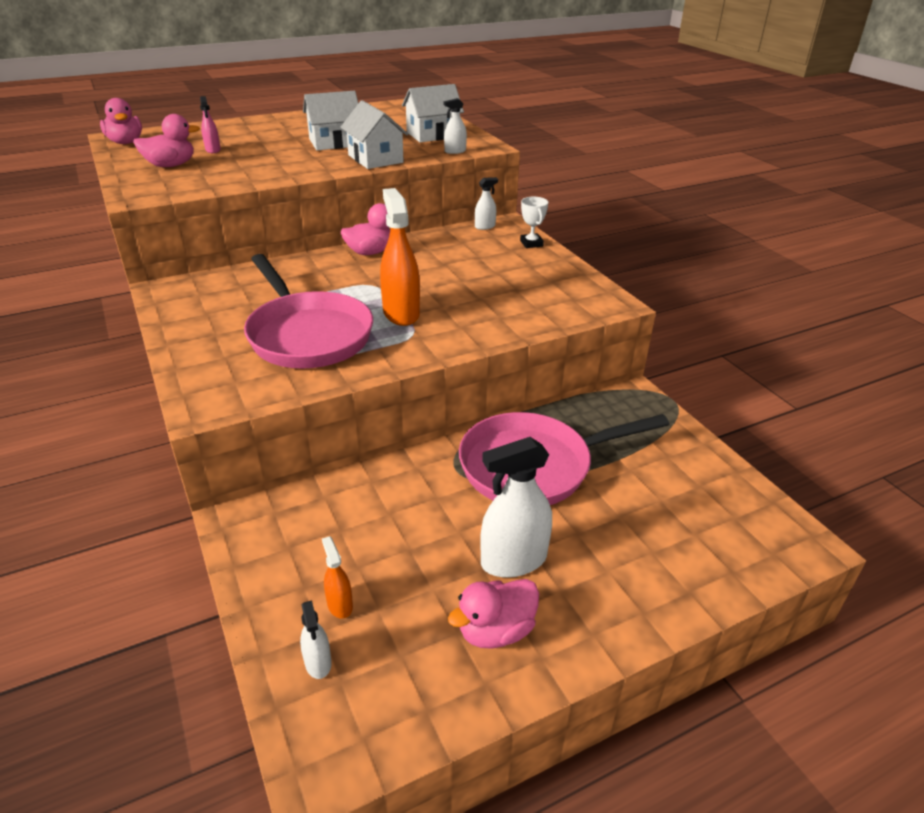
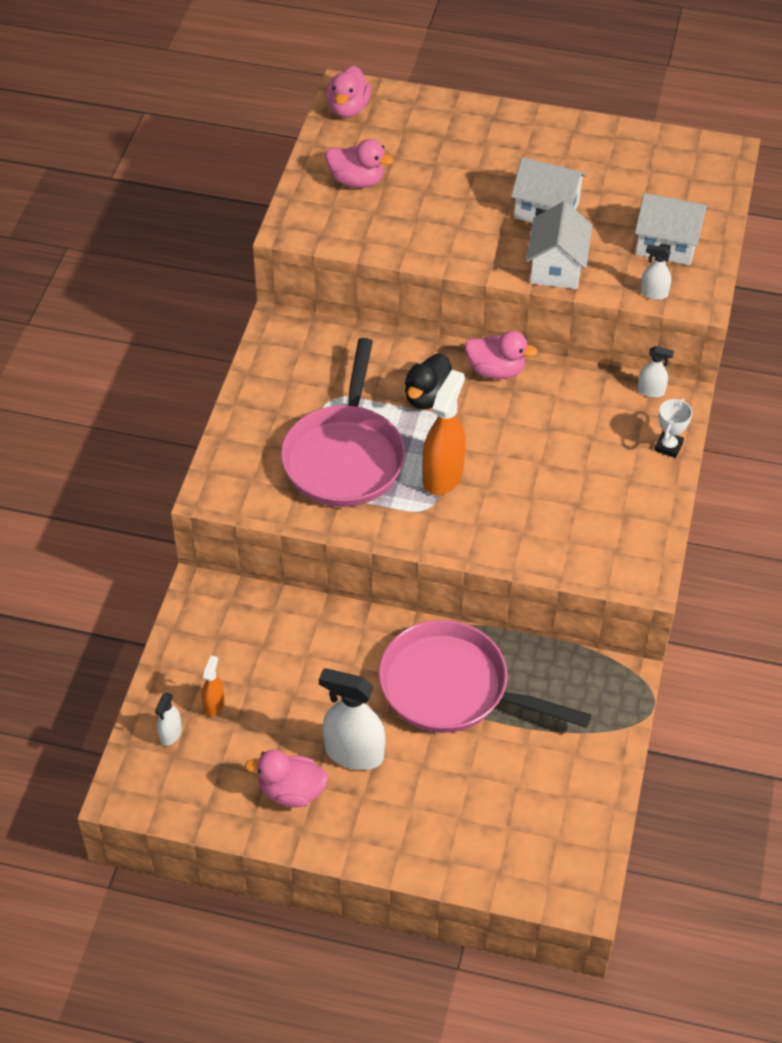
camera: 40 degrees right, 15 degrees up
pink spray bottle [200,96,221,153] -> none
none -> black duck [405,353,452,409]

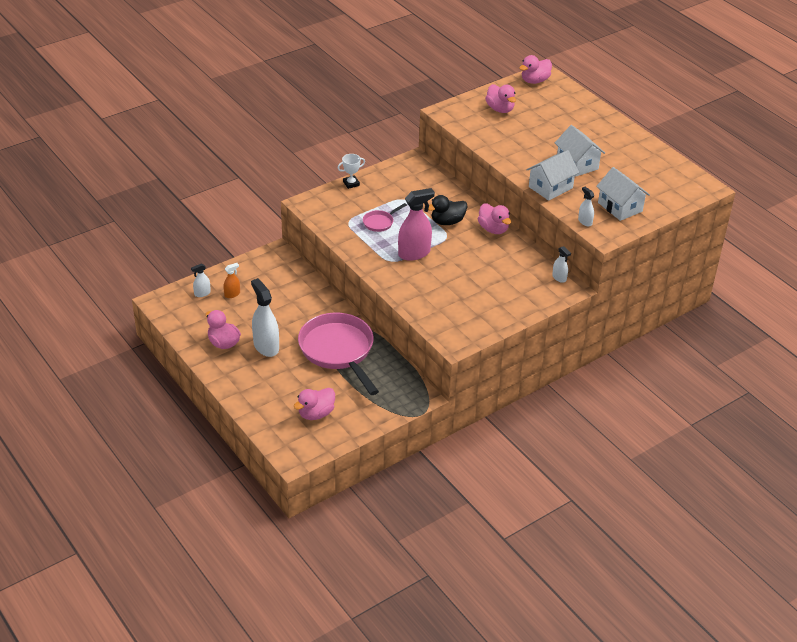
camera: 40 degrees right, 10 degrees down
pink pan [281,338,405,507] -> pink pan [363,203,407,232], size x0.43
orange spray bottle [422,370,466,495] -> pink spray bottle [398,188,435,261]
white trophy [654,399,692,458] -> white trophy moved to [338,154,365,189]
none -> pink duck [294,388,335,420]

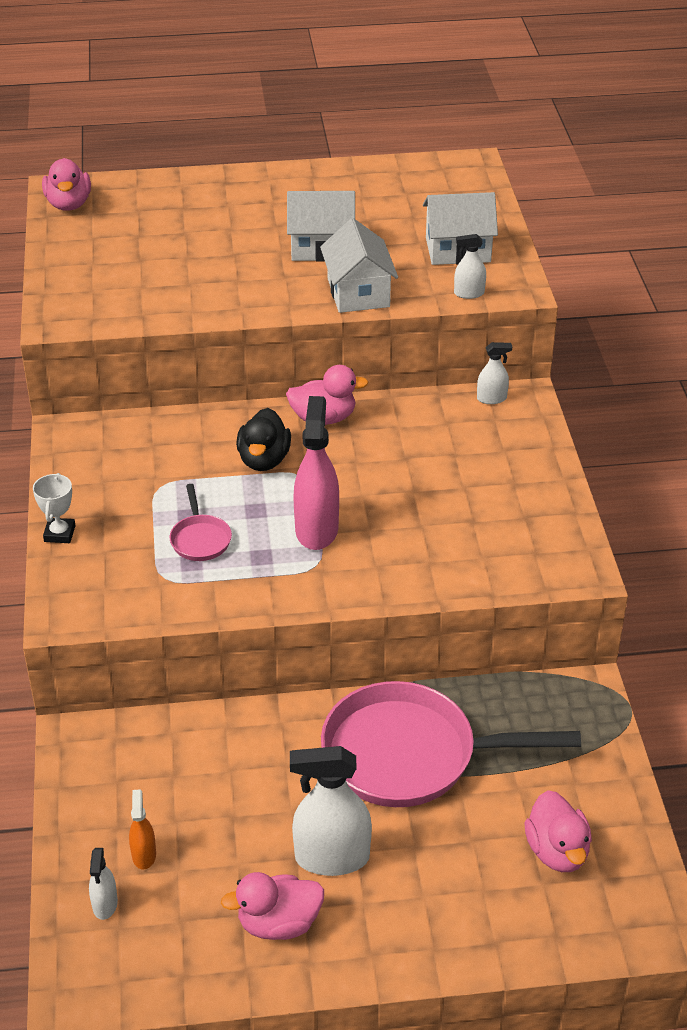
camera: 60 degrees left, 0 degrees up
pink duck [485,84,516,113] -> none

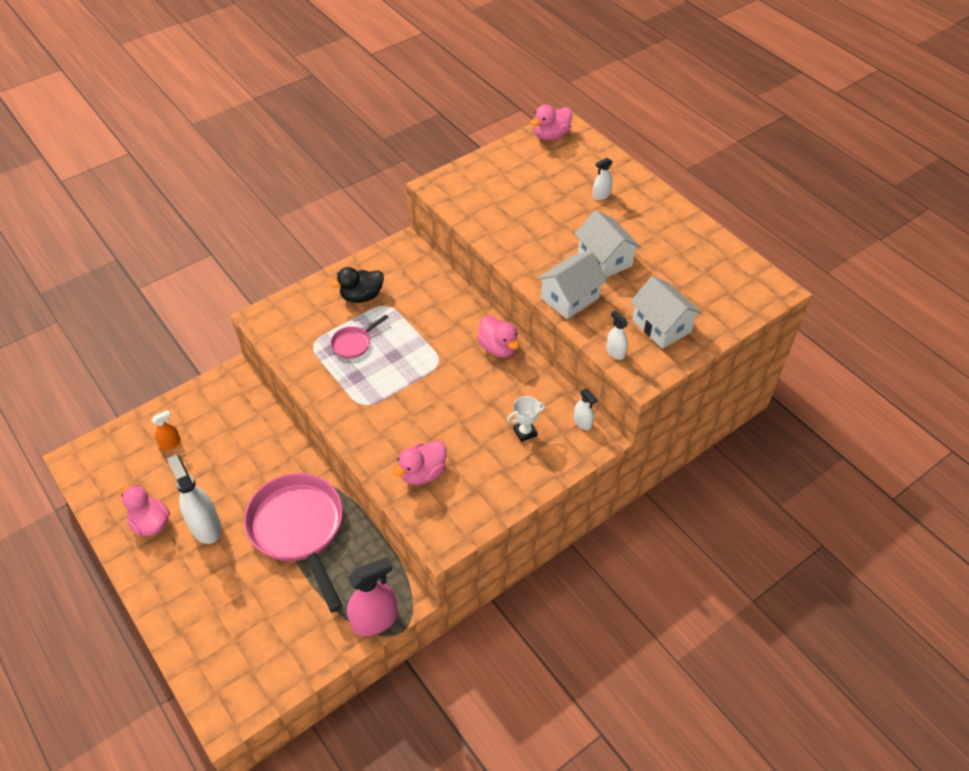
camera: 60 degrees right, 10 degrees up
white trophy [33,473,76,543] -> white trophy moved to [507,396,546,442]
white spray bottle [89,848,118,920] -> white spray bottle moved to [593,158,613,200]
black duck [236,408,291,471] -> black duck moved to [330,267,384,303]
pink spray bottle [294,396,339,550] -> pink spray bottle moved to [347,557,398,636]
pink duck [524,790,592,872] -> pink duck moved to [393,440,446,485]

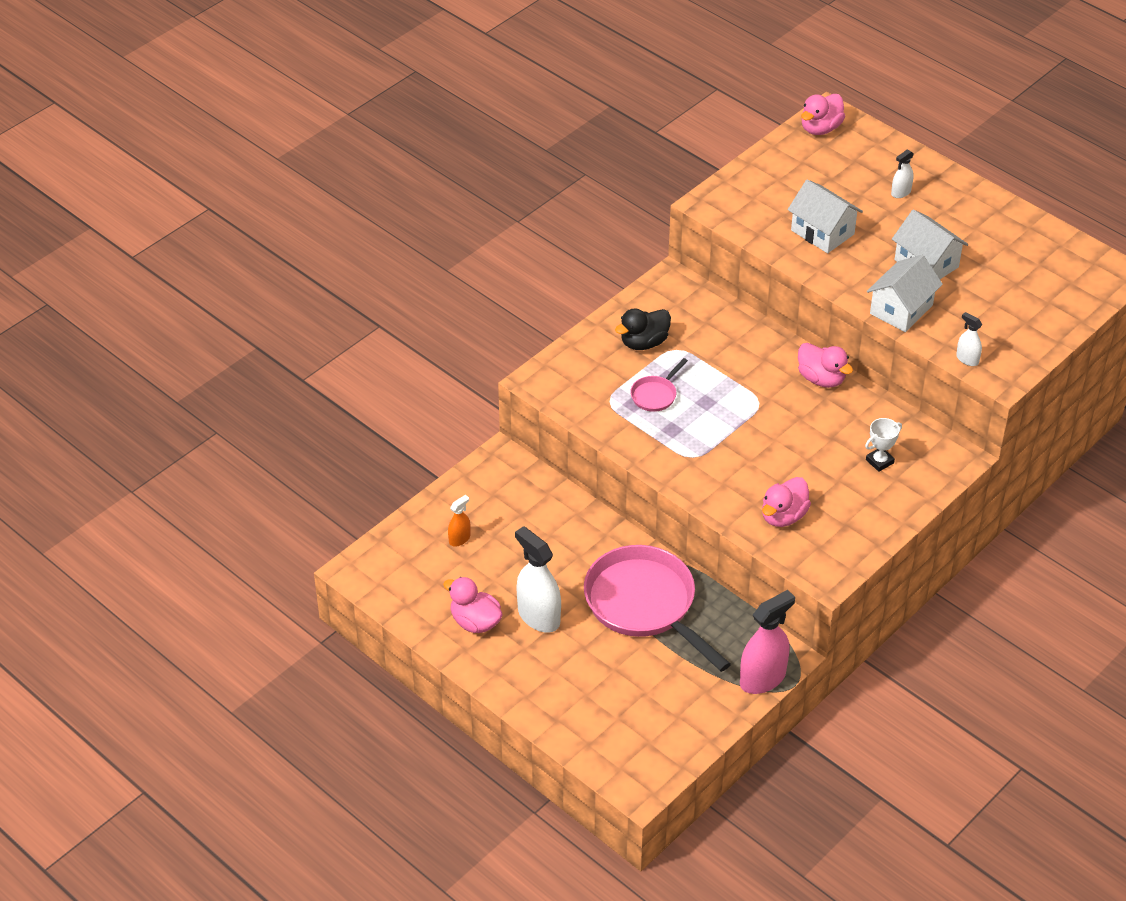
camera: 10 degrees left, 5 degrees down
white spray bottle [574,389,597,430] -> none
white house [630,276,702,349] -> white house moved to [788,179,863,253]

